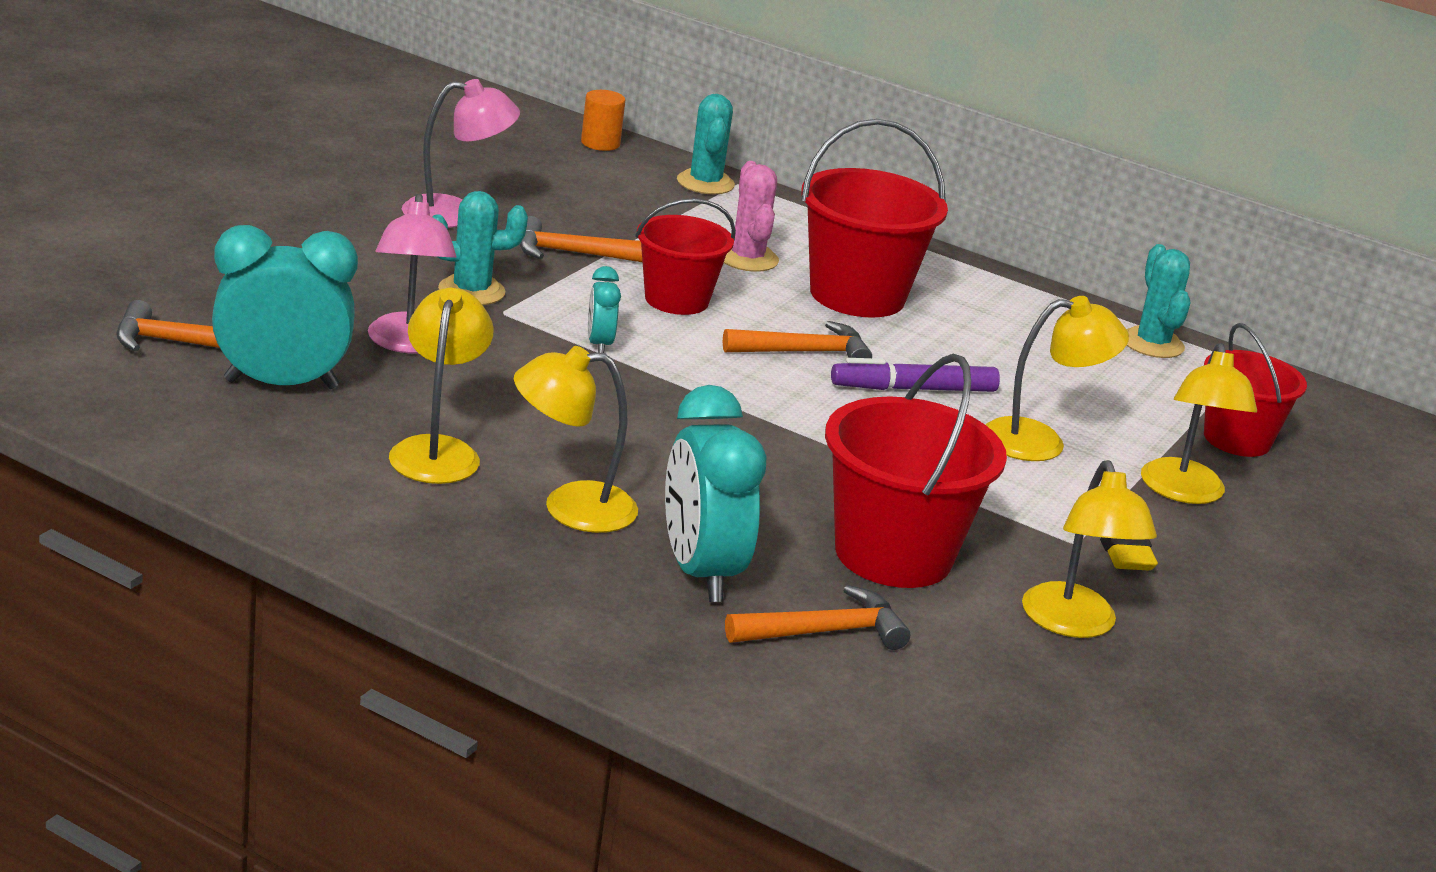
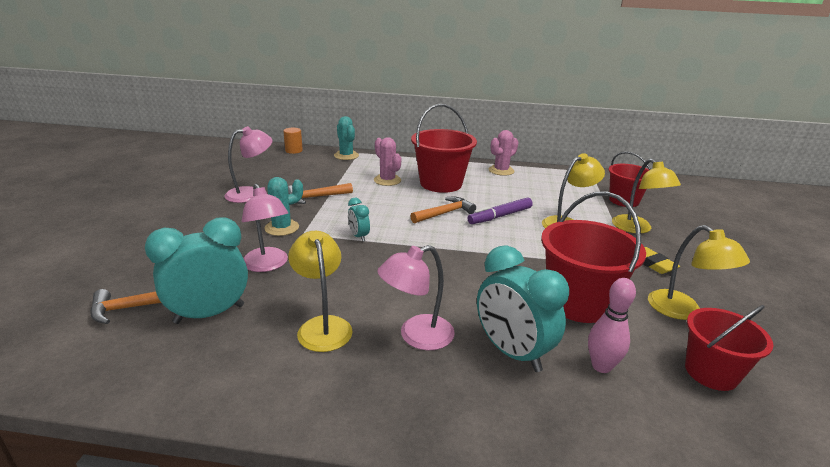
camera: 20 degrees left, 0 degrees up
yellow lamp [514,346,638,533] -> pink lamp [377,245,455,351]
red bucket [635,198,736,315] -> red bucket moved to [685,305,773,391]
orange hammer [725,585,910,650] -> pink bowling pin [588,278,636,373]
turquoise cactus [1127,244,1190,358] -> none
none -> pink cactus [489,130,518,176]

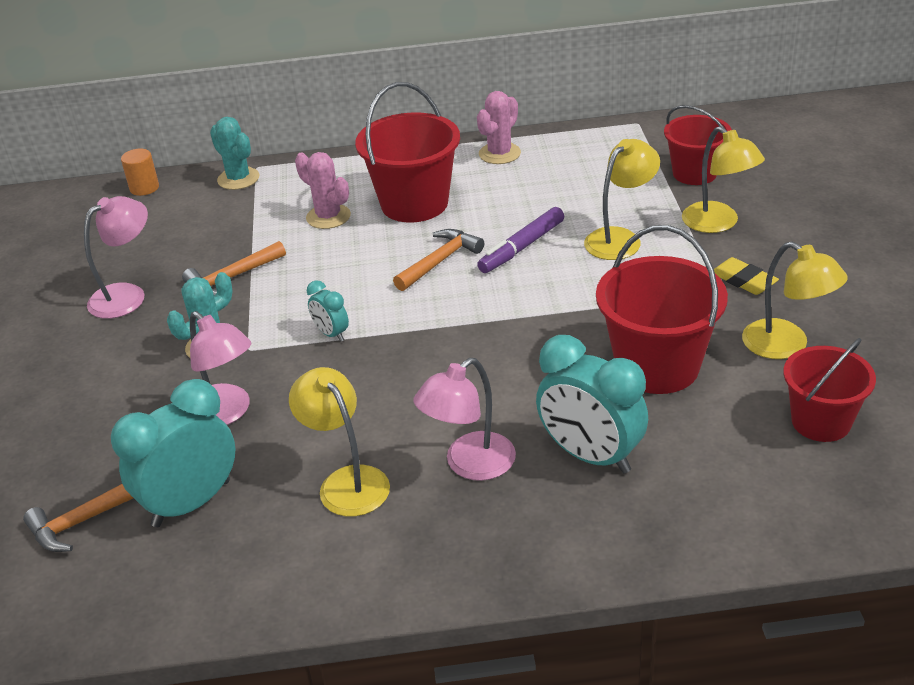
camera: 10 degrees left, 10 degrees up
pink bowling pin [588,278,636,373] -> none

